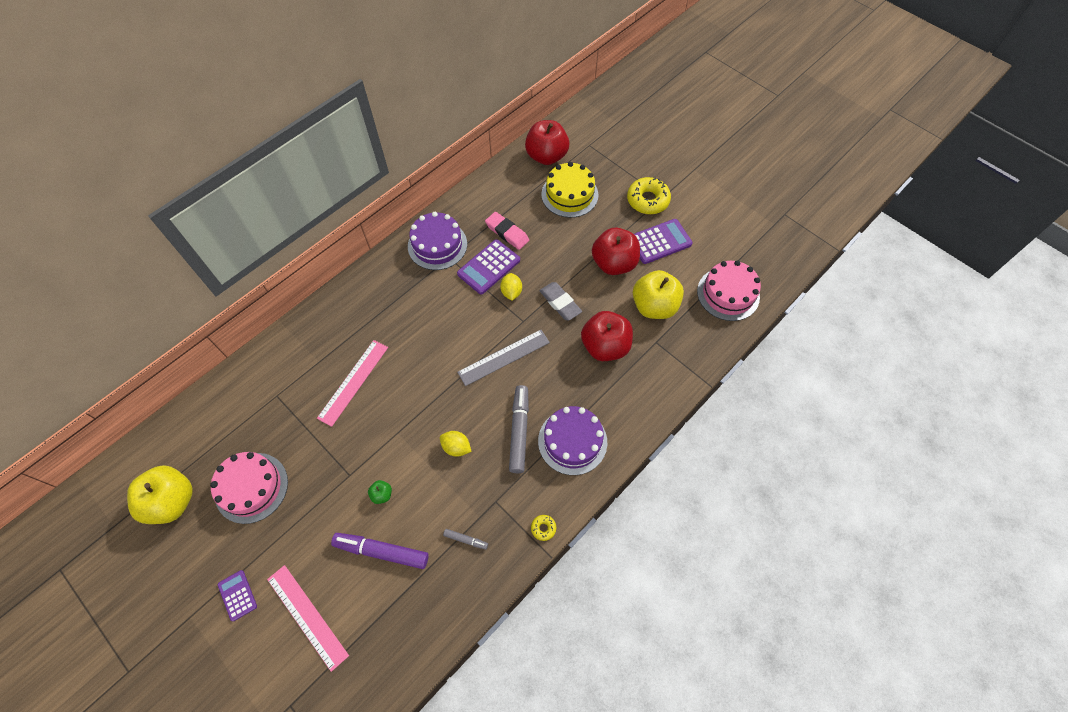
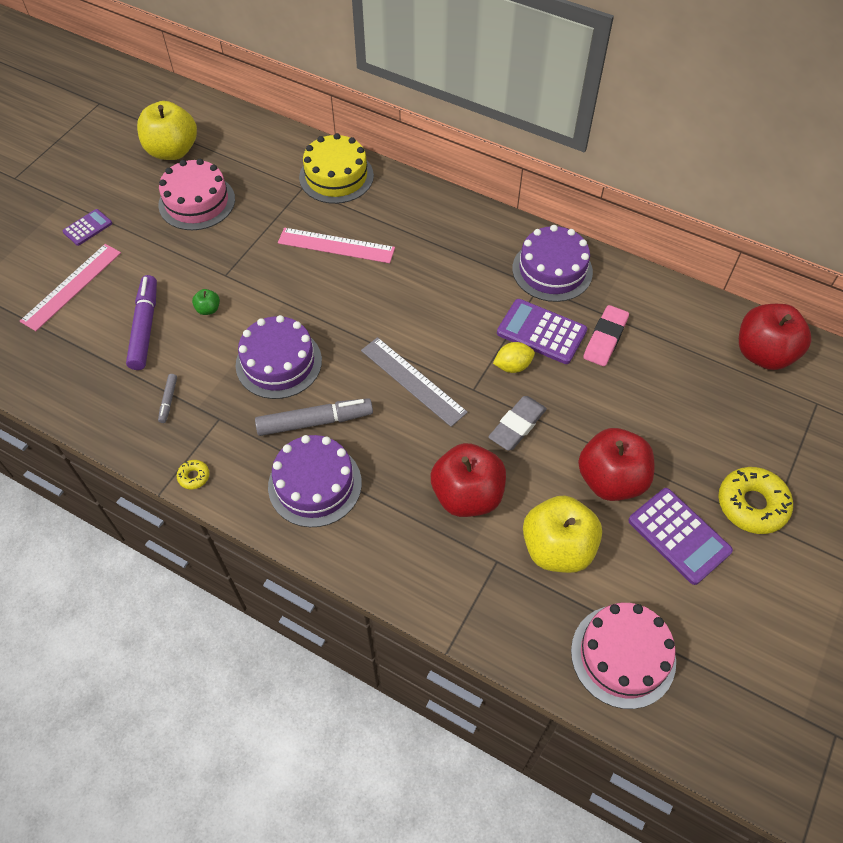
camera: 75 degrees right, 5 degrees down
yellow lemon [440,431,472,457] -> purple cake [236,315,322,399]
yellow cake [541,162,598,218] -> yellow cake moved to [299,133,374,204]

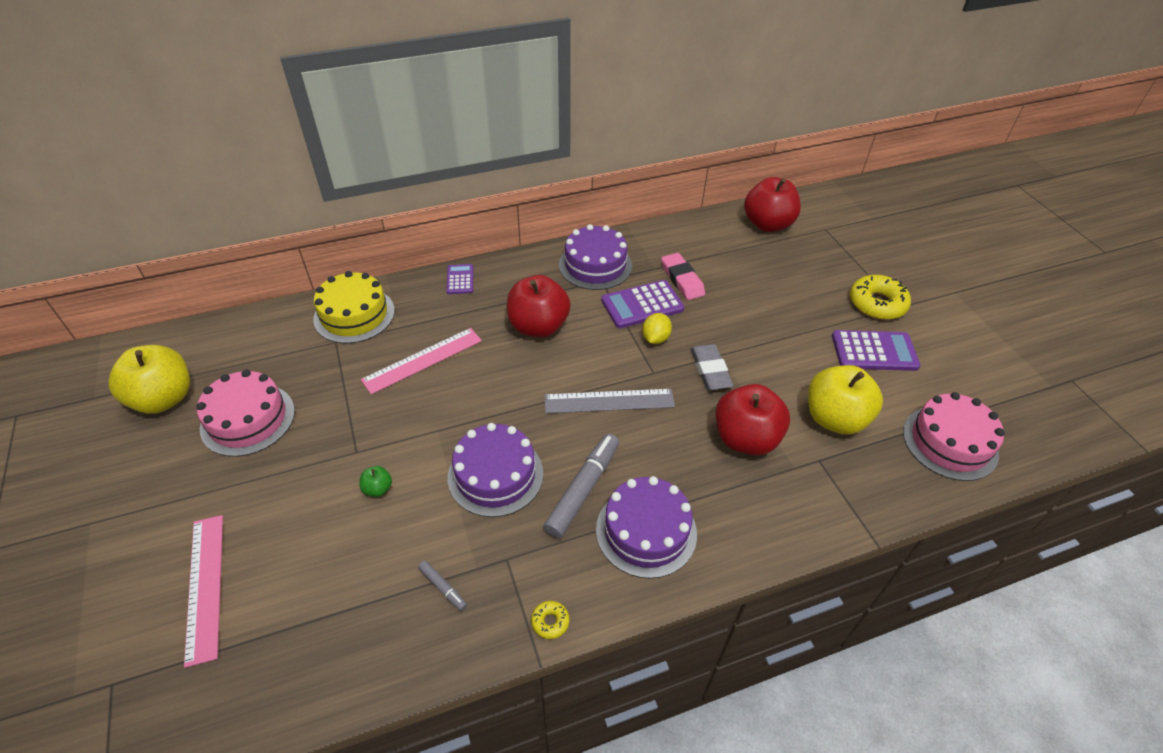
camera: 50 degrees left, 10 degrees down
purple calculator [62,209,112,246] -> purple calculator moved to [446,264,474,294]
purple marker [126,275,157,370] -> none
red apple [578,428,654,501] -> red apple moved to [507,275,571,337]

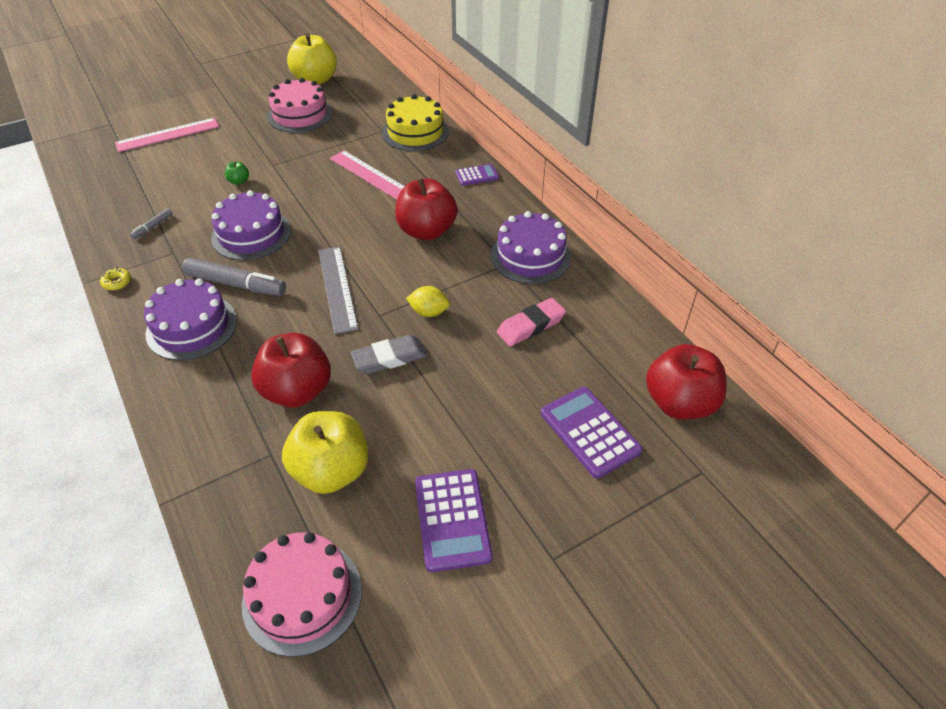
camera: 80 degrees right, 0 degrees up
purple calculator [601,280,684,328] -> purple calculator moved to [541,387,642,478]
yellow donut [850,275,911,320] -> none

